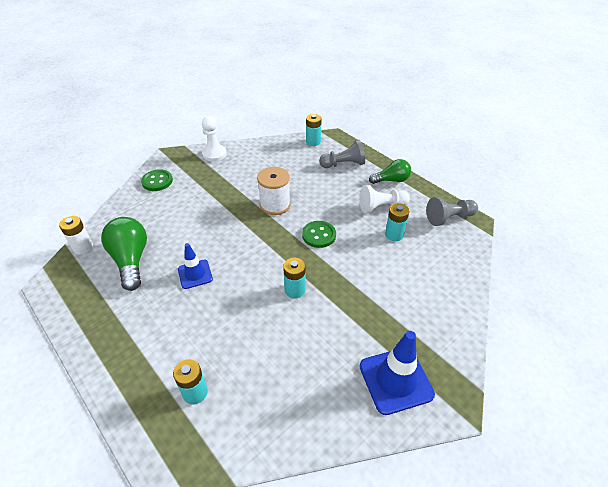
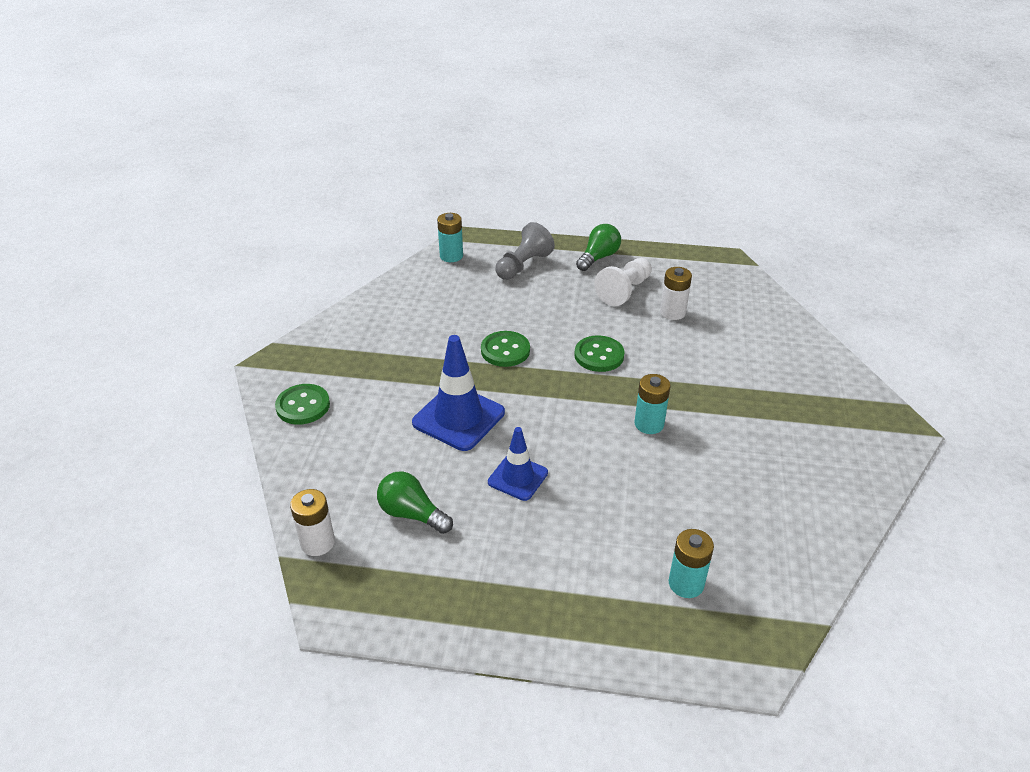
camera: 40 degrees left, 5 degrees down
green light bulb [101,217,147,291] -> green light bulb [377,471,453,534], size x0.64
white pawn [202,116,227,162] -> none
white spool [257,167,291,215] -> green button [481,331,530,367]
blue traffic cone [360,331,435,415] -> blue traffic cone moved to [412,335,505,451]
turquoise battery [385,203,409,241] -> white battery [660,267,692,320]
grey pawn [426,197,478,226] -> none

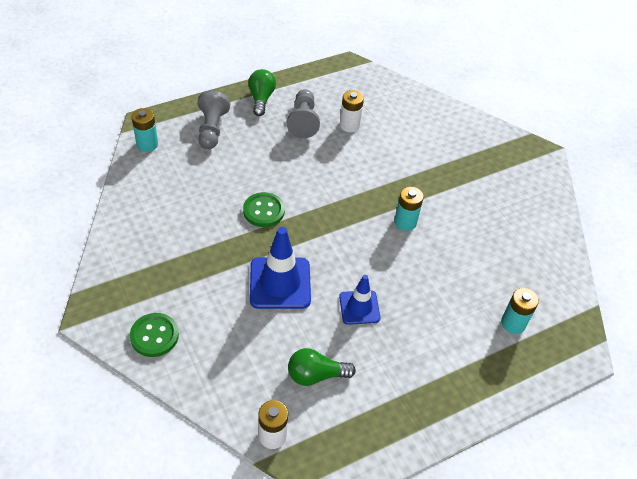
camera: 40 degrees left, 10 degrees up
green button [574,335,625,372] -> none
white pawn [594,258,652,306] -> grey pawn [287,89,320,138]

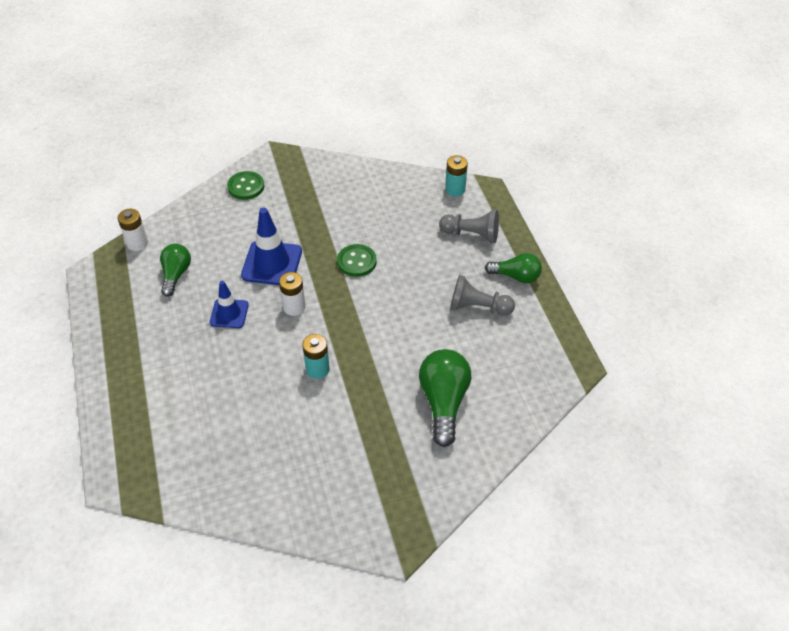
camera: 105 degrees right, 0 degrees up
white battery [340,90,364,132] -> white battery moved to [279,272,306,316]
turquoise battery [501,288,539,334] -> none
none -> green light bulb [419,349,471,447]

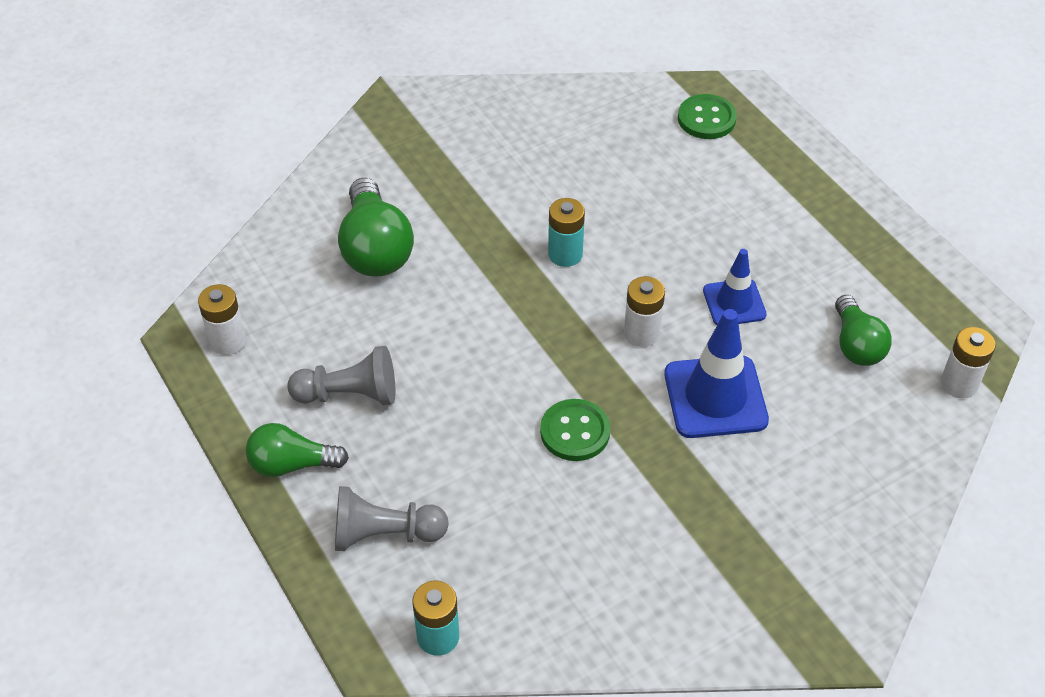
camera: 165 degrees right, 0 degrees up
green button [227,171,264,200] -> green button moved to [678,94,737,139]
none -> white battery [198,284,246,355]

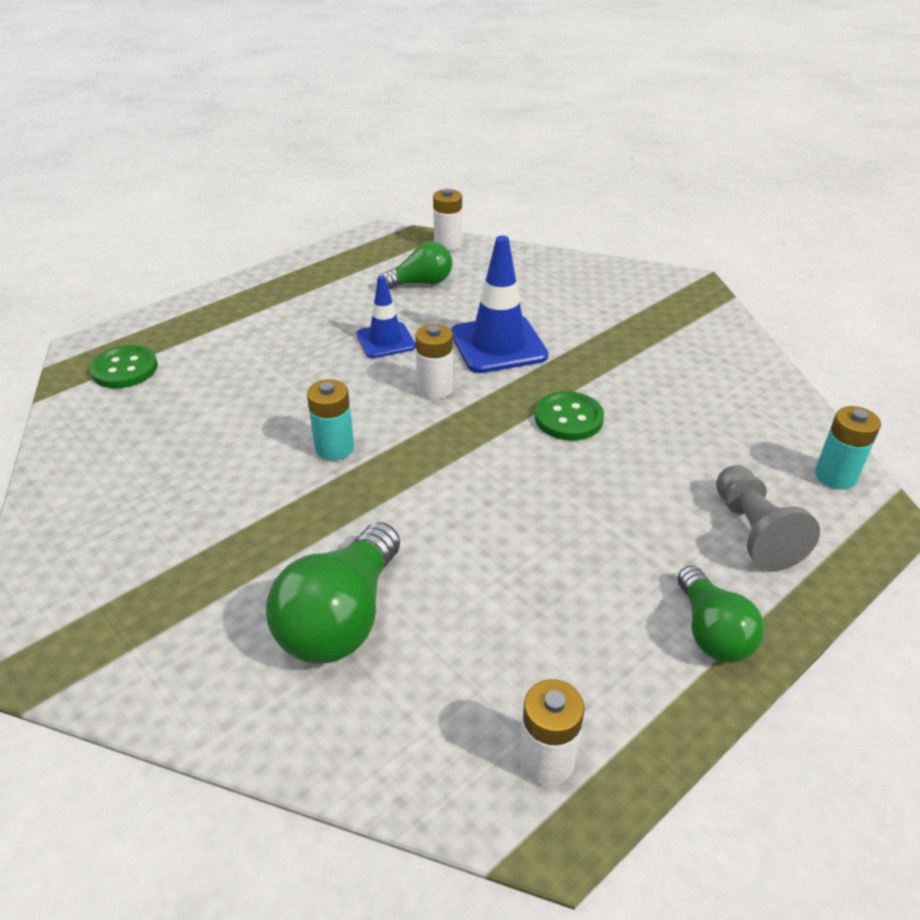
camera: 100 degrees left, 10 degrees down
grey pawn [287,346,396,405] -> none
green light bulb [338,178,414,277] -> green light bulb turned 135 degrees clockwise [266,522,400,664]

